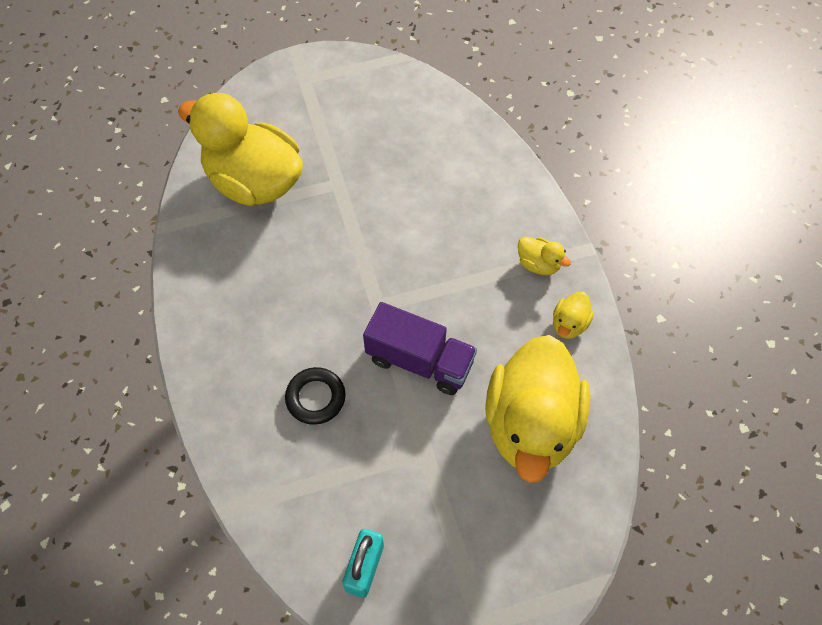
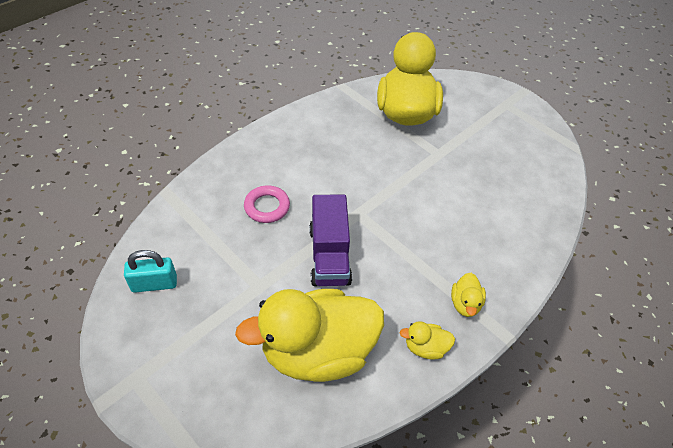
camera: 60 degrees right, 10 degrees down
black ring [285,367,346,425] -> pink ring [244,185,290,223]

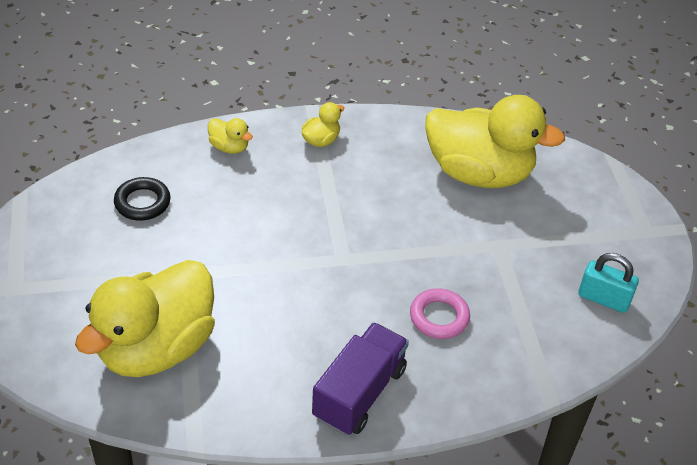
camera: 145 degrees left, 5 degrees down
purple truck [309,194,352,286] -> purple truck moved to [312,322,409,435]
yellow duck [400,321,455,359] -> yellow duck moved to [208,118,253,154]
none -> black ring [114,177,170,220]

